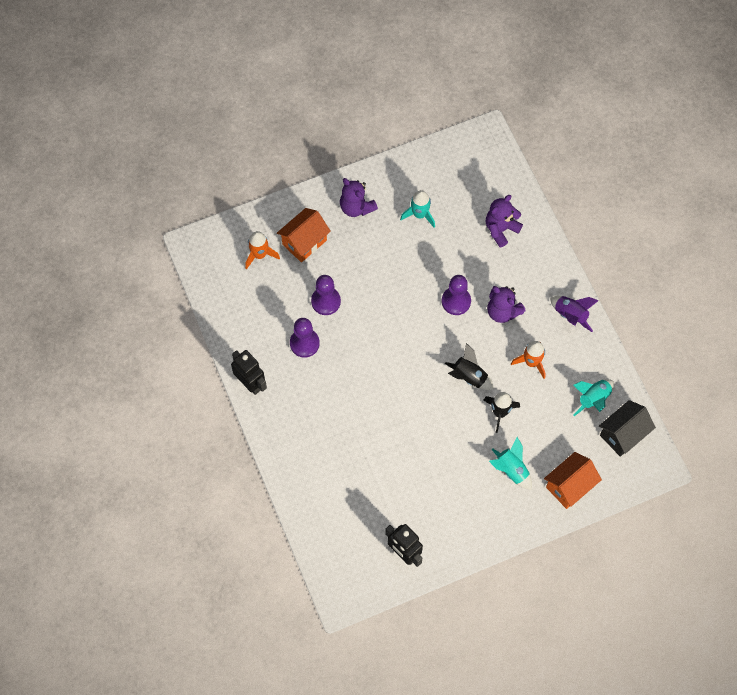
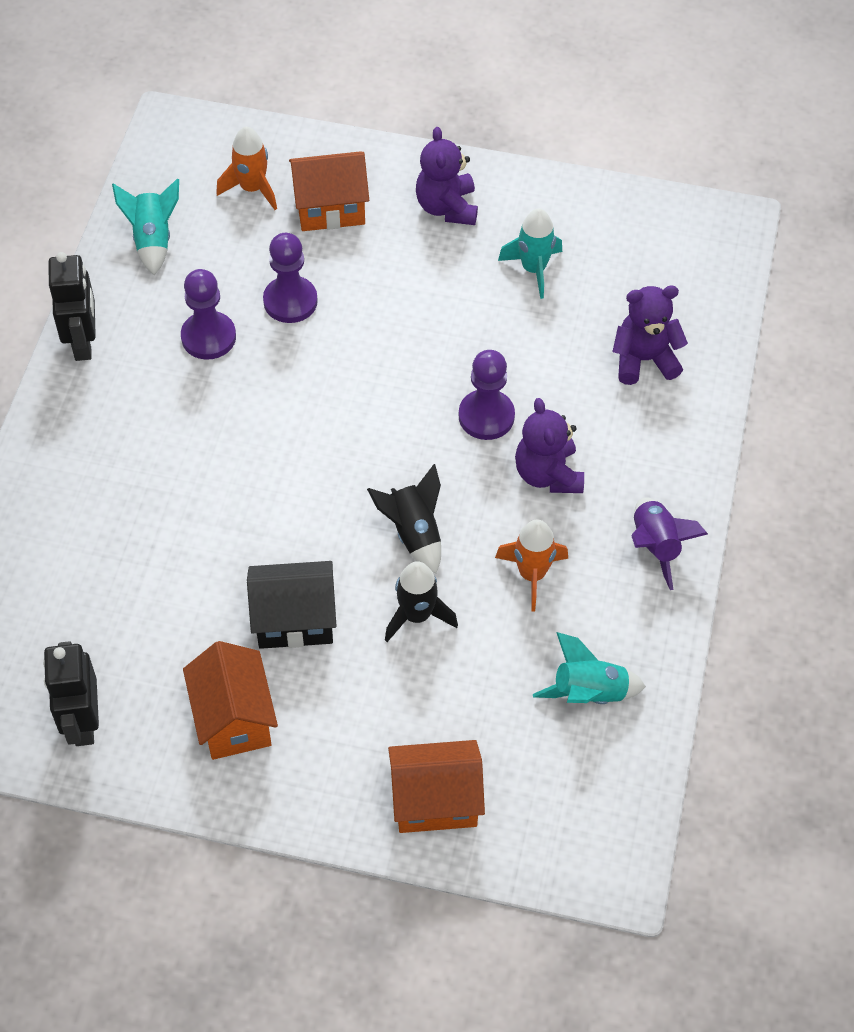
camera: 35 degrees right, 10 degrees down
turquoise rocket [489,437,532,490] -> turquoise rocket moved to [112,178,179,275]
black house [599,400,656,457] -> black house moved to [247,561,336,649]
none -> orange house [183,641,278,760]

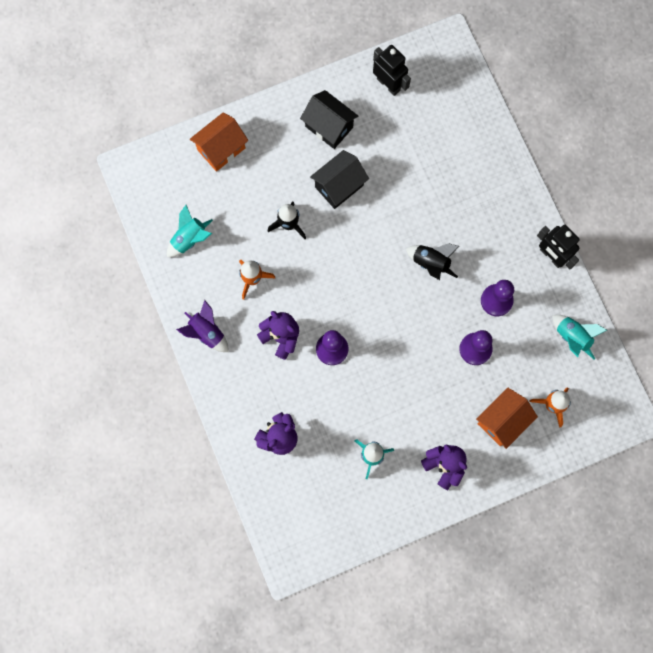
camera: 145 degrees right, 20 degrees up
orange house [183,641,278,760] -> black house [300,90,358,149]
black rocket [367,464,441,574] -> black rocket moved to [406,243,459,280]

